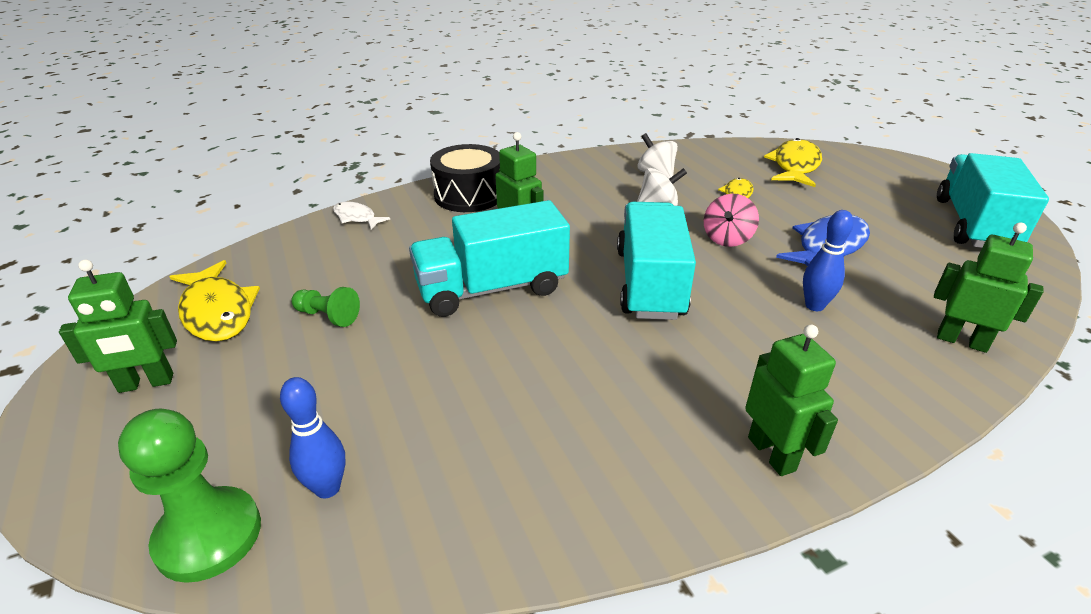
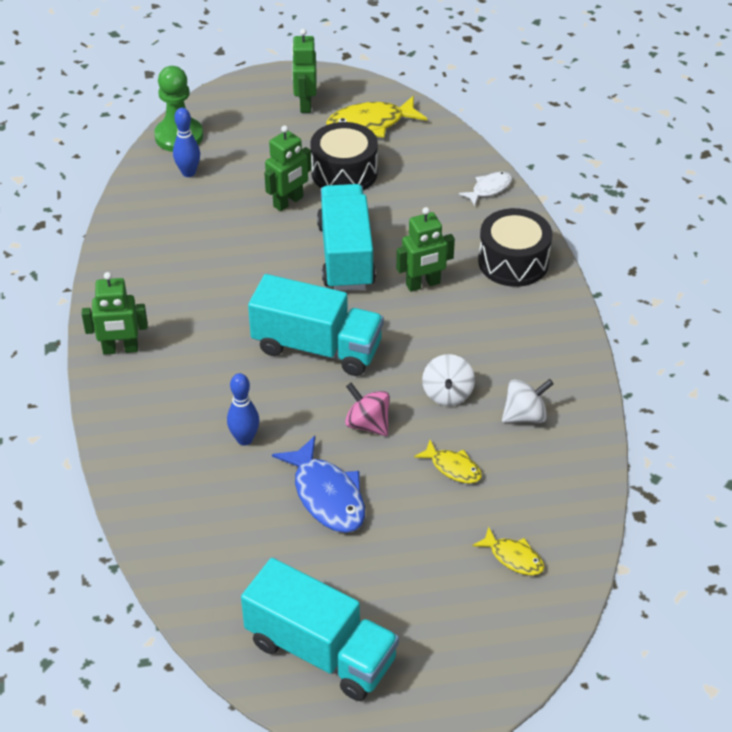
camera: 105 degrees right, 10 degrees up
green pawn [291,287,360,327] -> black drum [310,122,378,191]
yellow fish [764,138,822,187] -> yellow fish [472,527,544,575], size x0.57
green robot [934,223,1044,353] -> green robot moved to [264,125,312,211]

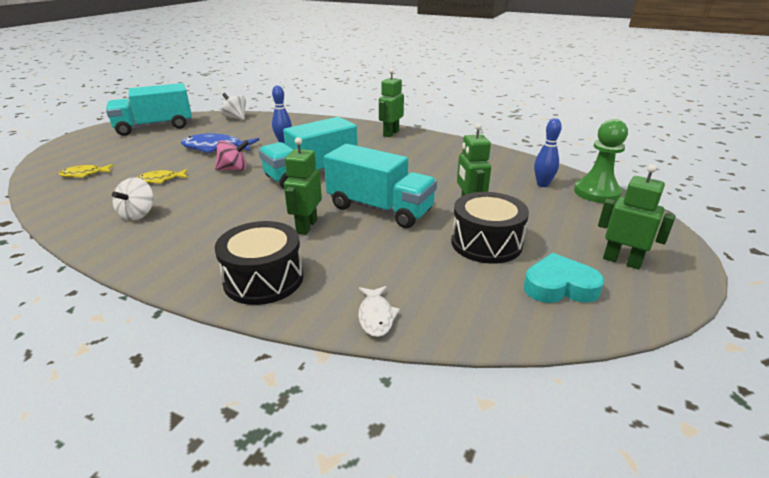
camera: 125 degrees right, 15 degrees down
yellow fish [326,96,427,138] -> turquoise heart [524,253,604,303]
white spinning top [422,354,475,406] -> white spinning top moved to [221,93,246,120]

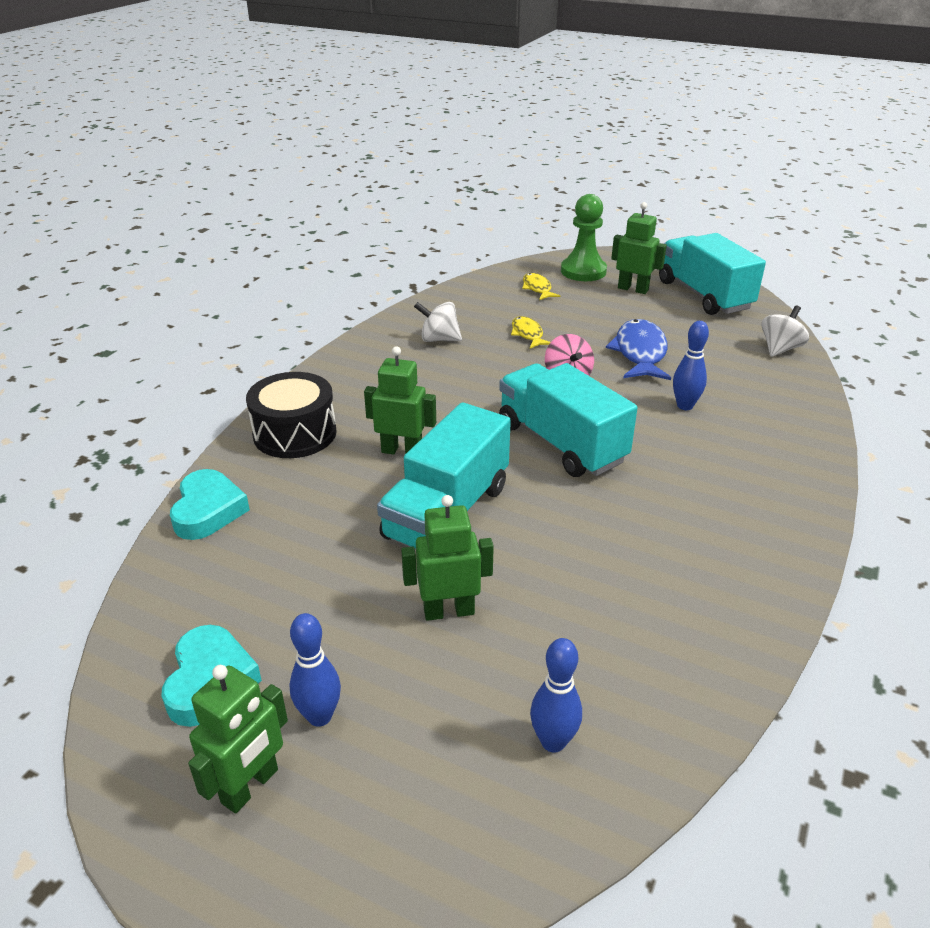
camera: 90 degrees right, 5 degrees up
white fish [358,286,400,337] -> turquoise heart [170,469,250,540]
green robot [379,68,404,137] -> green robot moved to [611,202,667,294]
black drum [451,192,529,264] -> none
green pawn [574,119,628,203] -> green pawn moved to [561,194,607,281]
none -> blue bowling pin [289,613,341,727]

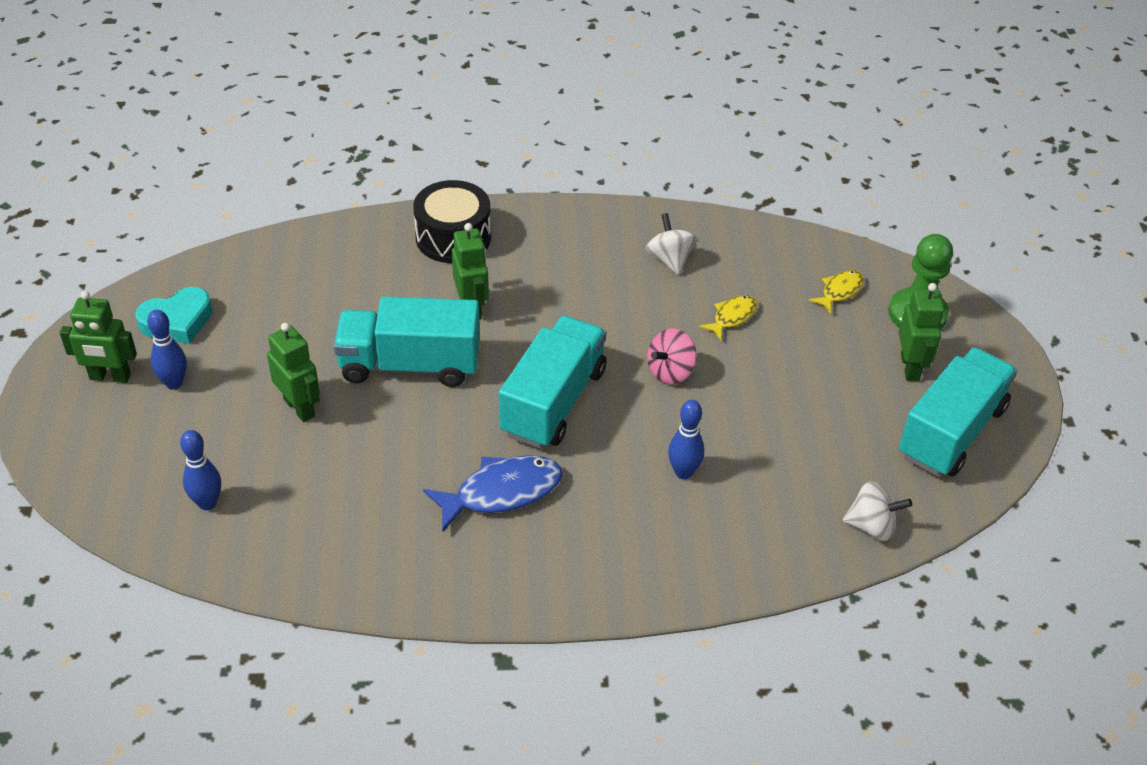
camera: 60 degrees right, 10 degrees up
turquoise heart [170,469,250,540] -> none
blue fish [606,319,671,380] -> blue fish moved to [423,455,563,532]

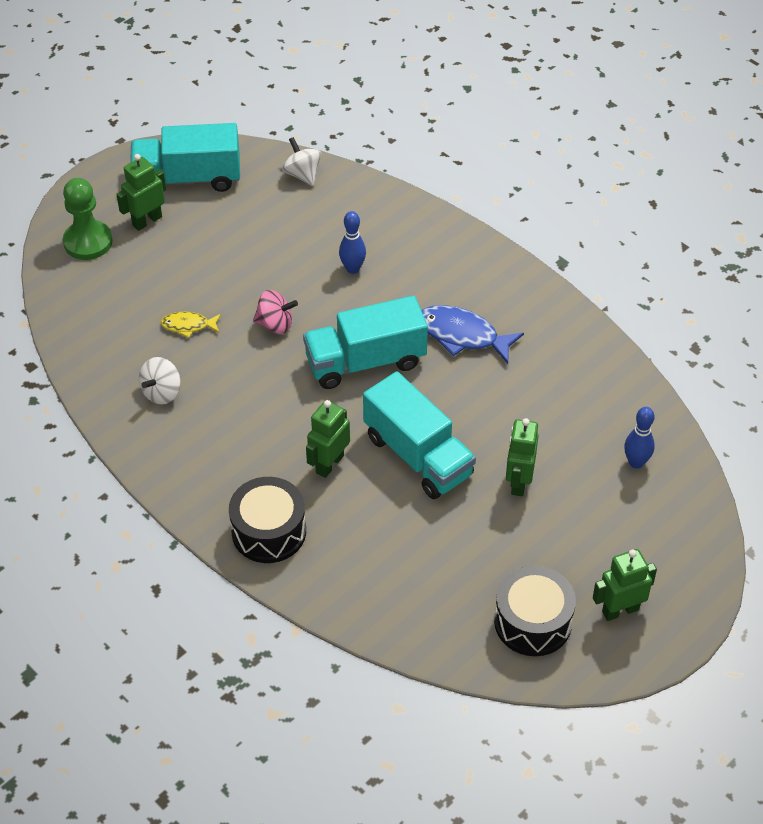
camera: 130 degrees left, 5 degrees up
green robot [60,291,137,383] -> green robot turned 75 degrees counterclockwise [593,549,657,621]
turquoise heart [135,287,212,344] -> black drum [494,565,576,656]
blue bowling pin [147,310,187,390] -> none
yellow fish [808,270,864,314] -> none

